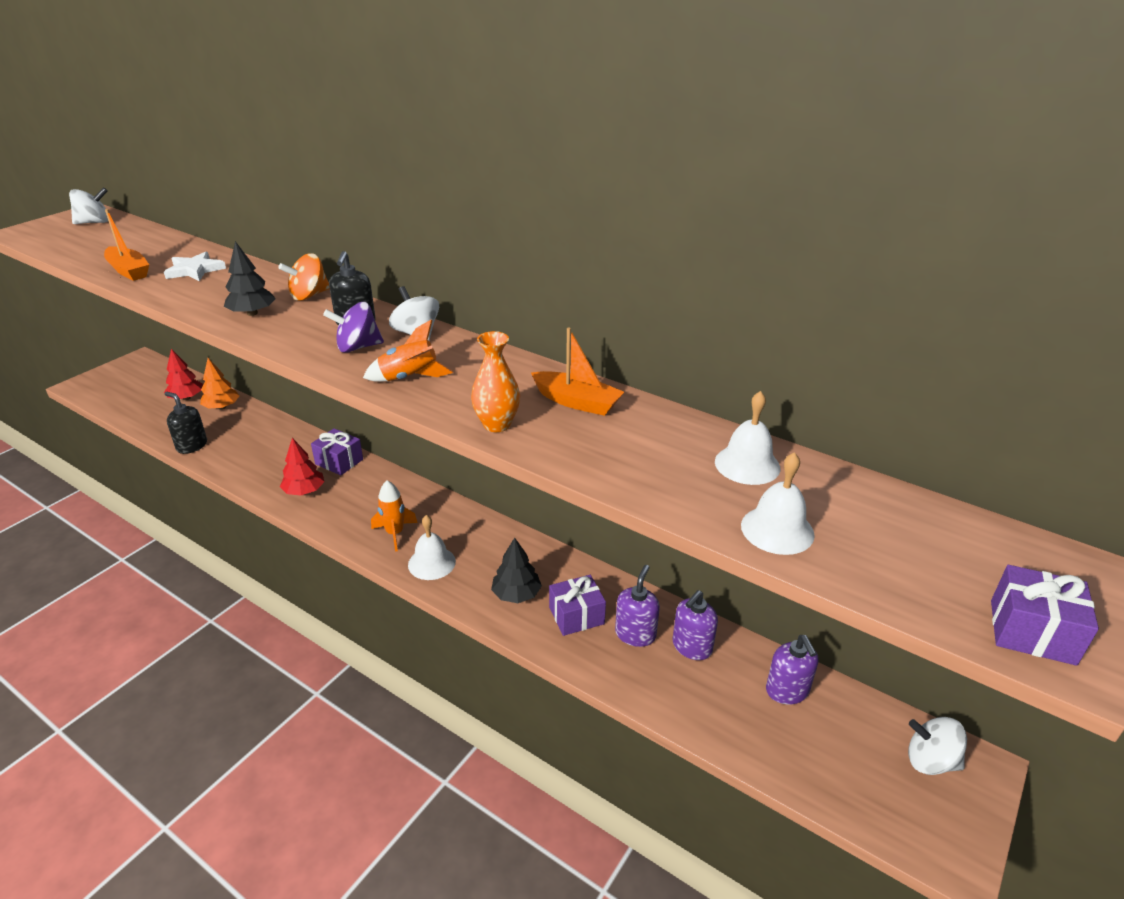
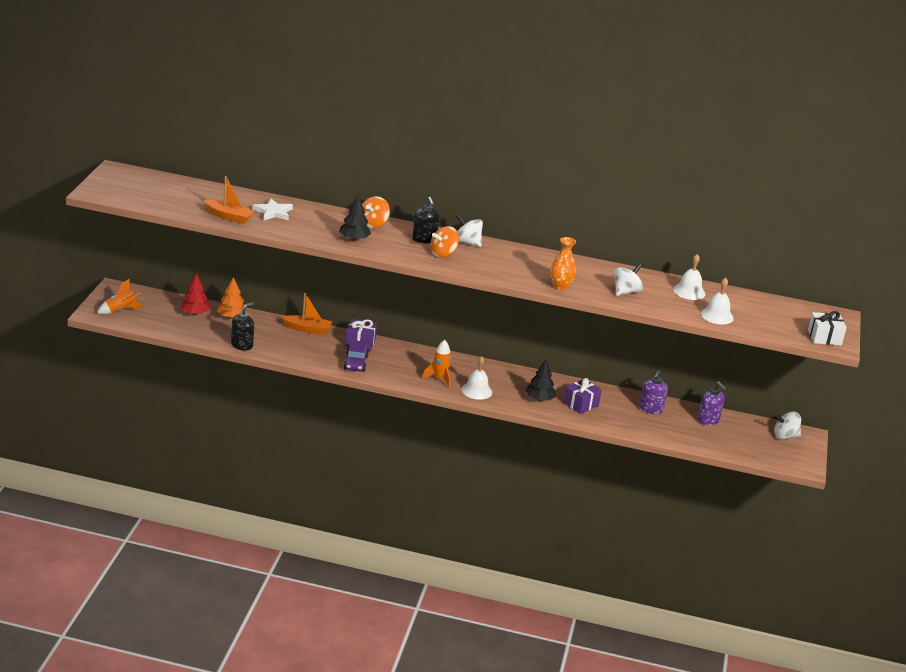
camera: 25 degrees left, 5 degrees down
white spinning top [69,187,108,224] -> white spinning top moved to [614,264,643,296]
black soap dispenser [165,392,207,454] -> black soap dispenser turned 120 degrees clockwise [231,302,254,351]
red tree [280,438,325,496] -> purple car [344,340,369,372]
purple spinning top [323,302,384,353] -> orange spinning top [430,226,459,258]
orange rocket [363,320,453,382] -> orange rocket moved to [97,279,143,314]
orange boat [531,327,624,416] -> orange boat moved to [282,293,333,334]
purple soap dispenser [615,565,660,647] -> none
purple gift [991,565,1099,666] -> white gift [808,311,847,345]

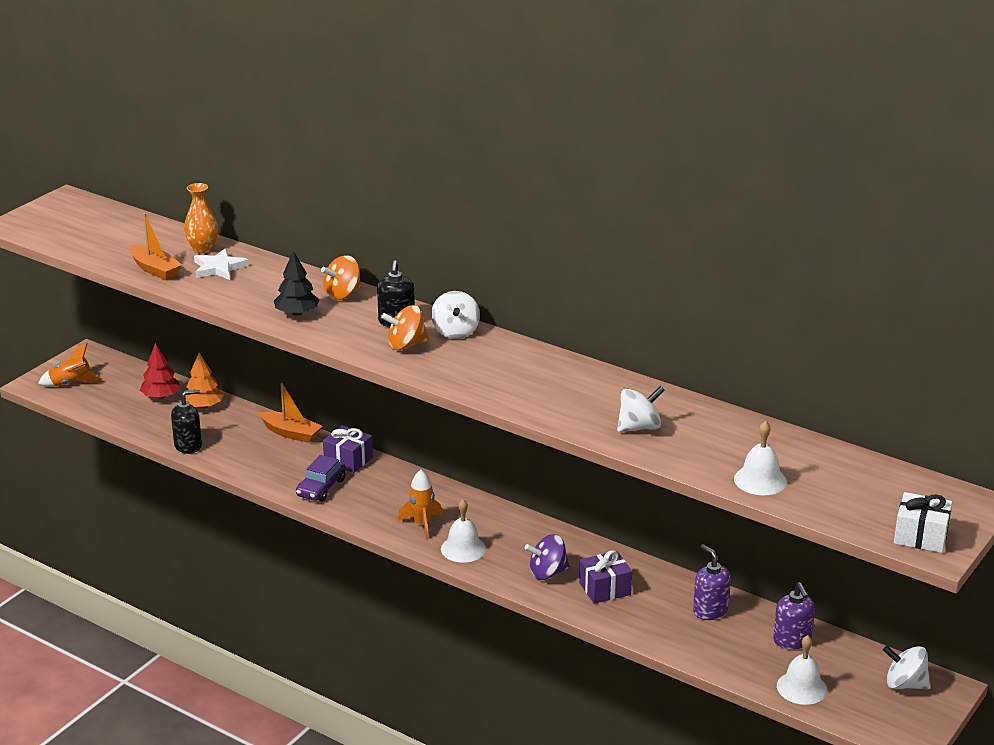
camera: 25 degrees right, 0 degrees up
white spinning top [456,214,483,247] -> white spinning top turned 150 degrees counterclockwise [431,291,480,339]
black tree [525,359,556,401] -> purple spinning top [525,534,570,580]
orange vase [550,237,576,290] -> orange vase moved to [184,183,218,254]
purple soap dispenser [639,370,668,414] -> purple soap dispenser turned 105 degrees clockwise [693,544,731,620]
white bell [673,254,706,300] -> white bell moved to [777,635,827,705]

